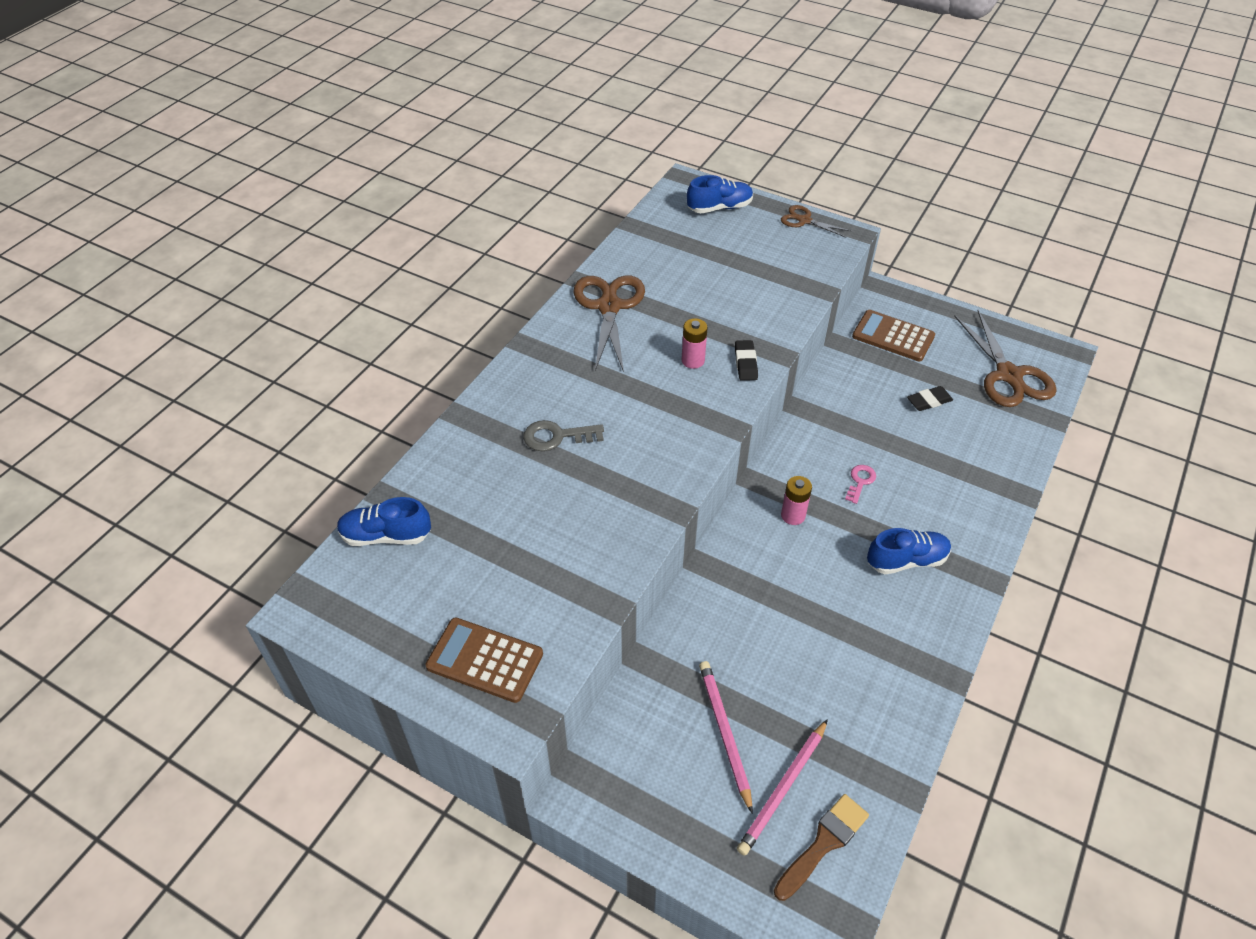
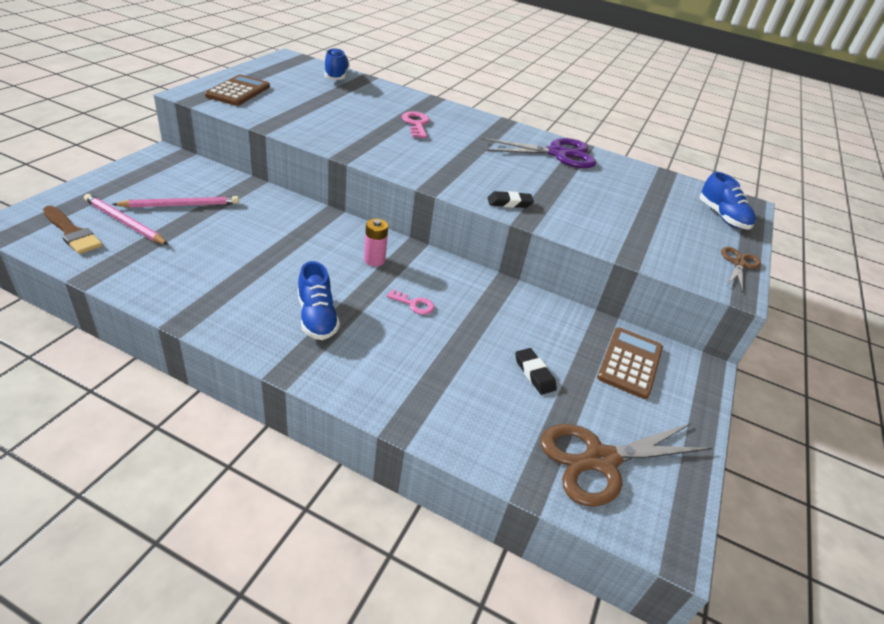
camera: 80 degrees right, 10 degrees down
grey key [523,420,604,451] -> pink key [402,111,430,138]
brown scissors [573,275,645,372] -> purple scissors [481,138,597,168]
pink battery [682,318,708,369] -> none

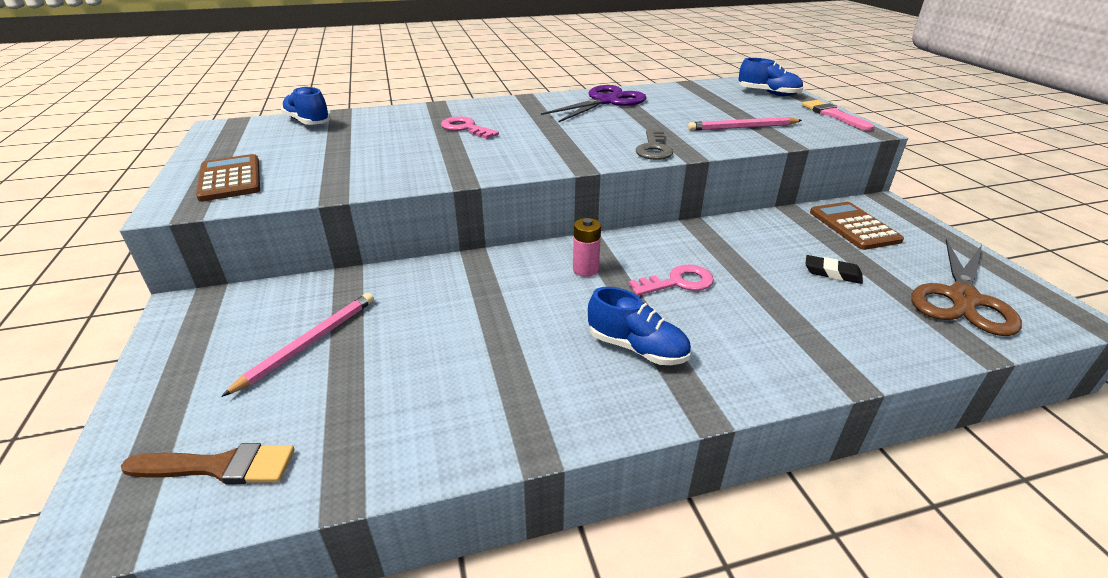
camera: 35 degrees left, 5 degrees down
pink pencil [84,194,169,245] -> pink pencil moved to [688,117,802,131]
pink key [387,289,434,315] -> pink key [629,265,714,296], size x1.50
black eraser [487,191,534,208] -> grey key [636,130,673,160]
brown scissors [721,247,761,292] -> pink brush [802,100,874,131]

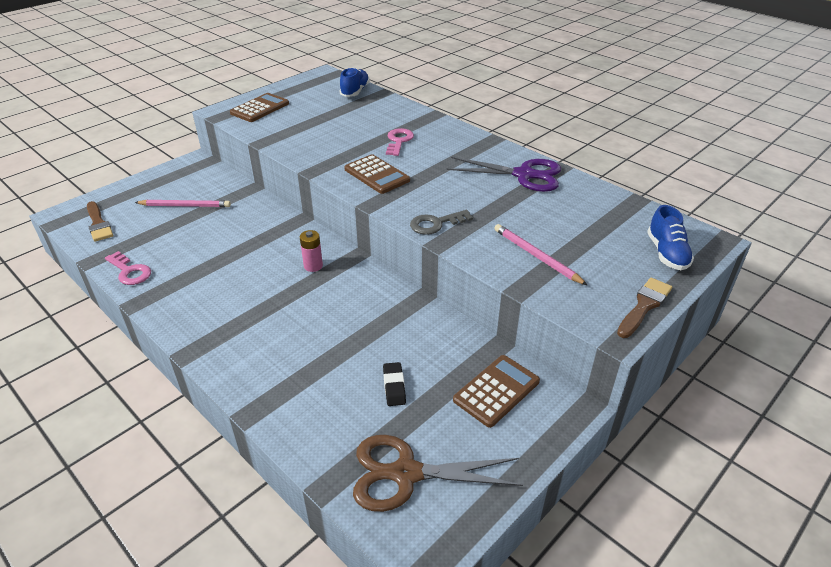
camera: 60 degrees right, 5 degrees up
blue shoe [588,287,691,365] -> none
pink key [629,265,714,296] -> pink key moved to [105,251,151,285]
pink brush [802,100,874,131] -> brown brush [617,278,672,338]
none -> brown calculator [344,154,410,194]

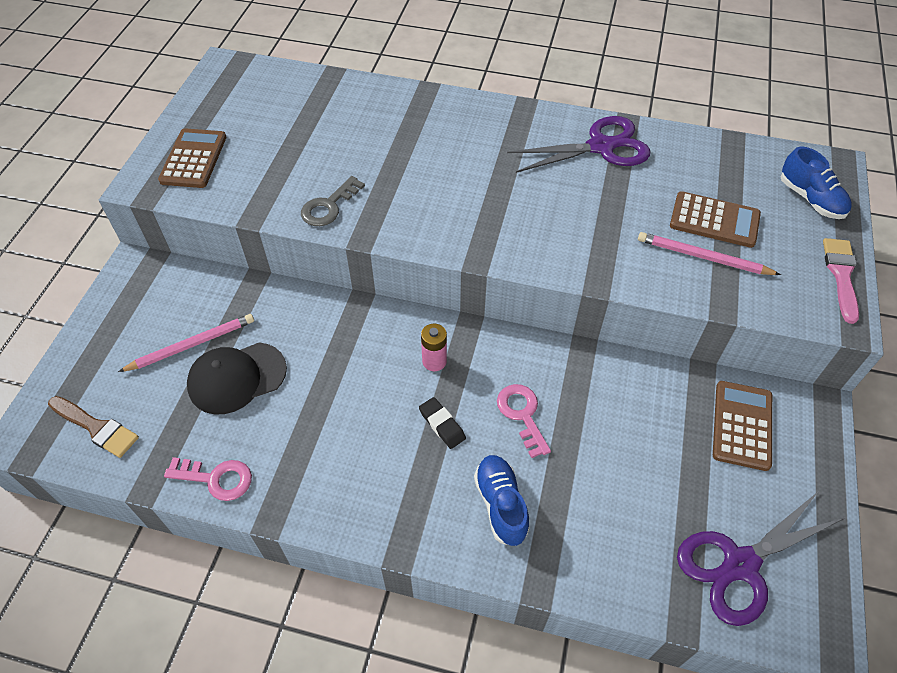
camera: 30 degrees left, 15 degrees up
blue shoe [340,68,370,97] -> blue shoe moved to [474,455,530,546]
brown calculator [344,154,410,194] -> brown calculator moved to [670,191,761,248]
brown scissors [353,435,523,512] -> purple scissors [677,491,846,626]
black eraser [383,362,406,406] -> black eraser moved to [419,397,466,449]
pink key [386,128,414,156] -> pink key moved to [497,384,551,458]
grey key [410,210,473,235] -> grey key moved to [301,176,365,226]
brown brush [617,278,672,338] -> pink brush [823,238,859,324]
none -> black cap [187,343,287,414]

